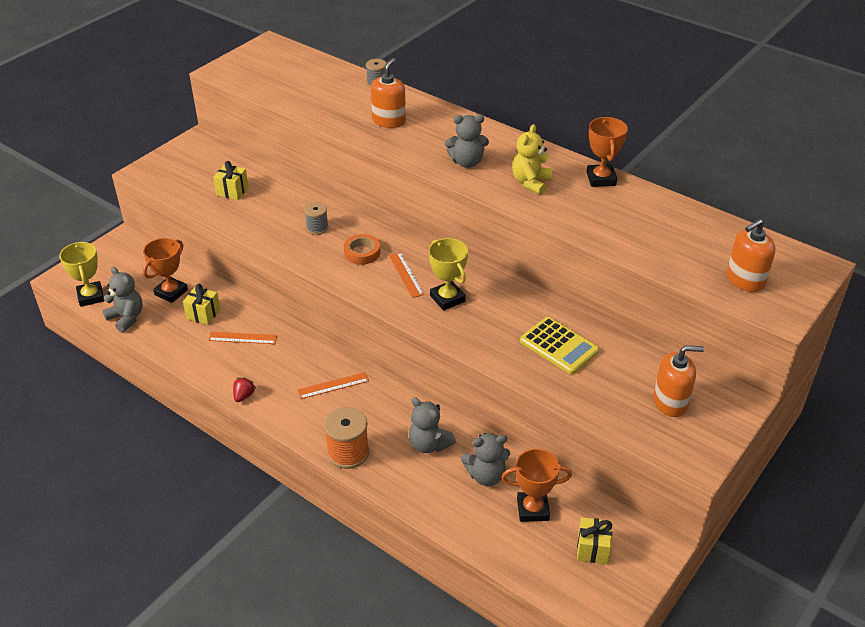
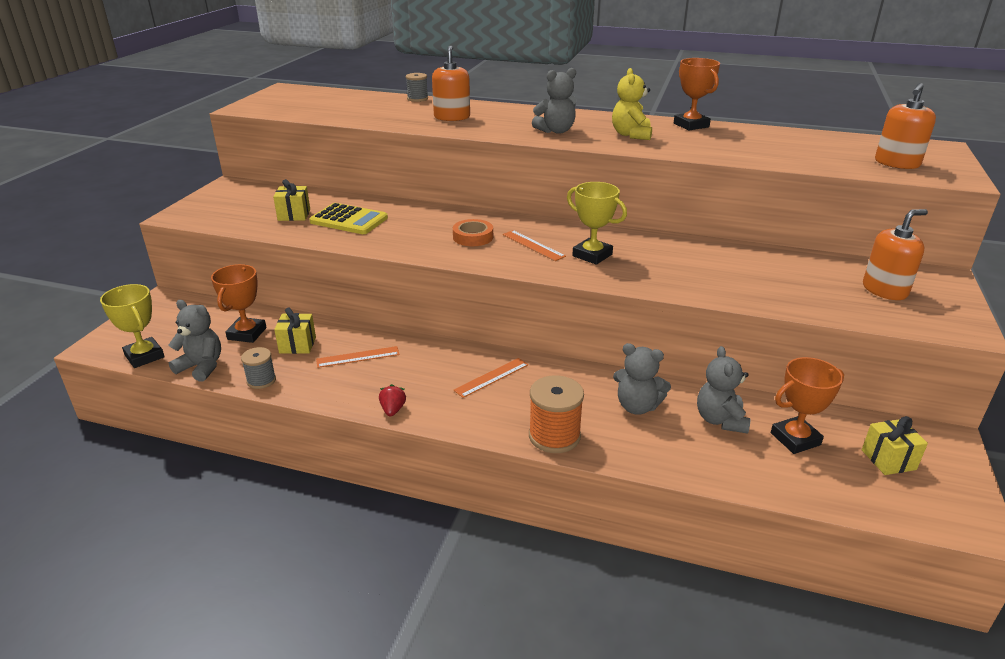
camera: 20 degrees left, 10 degrees down
grey spool [304,202,328,235] -> grey spool moved to [241,347,276,389]
grey teddy bear [461,433,510,486] -> grey teddy bear turned 120 degrees clockwise [697,346,750,434]
yellow calculator [520,317,600,374] -> yellow calculator moved to [310,203,388,234]

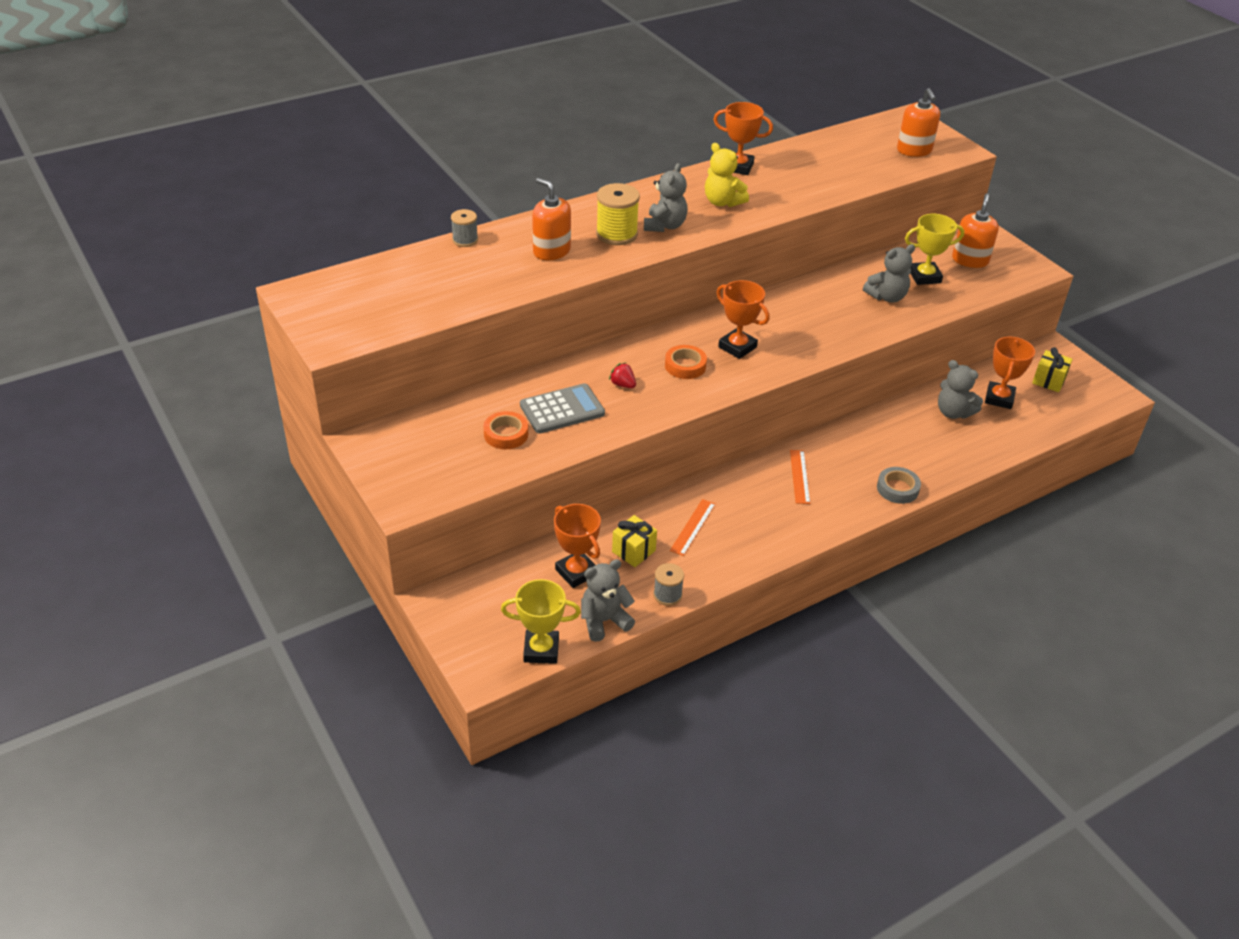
camera: 50 degrees left, 10 degrees up
yellow gift [273,179,310,221] -> orange tape [483,411,528,449]
yellow calculator [310,203,388,234] -> grey calculator [520,383,605,434]
red strawberry [379,384,406,416] -> red strawberry moved to [609,363,636,388]
orange ruler [503,230,566,261] -> orange trophy [716,280,770,359]
orange spool [529,375,584,453] -> grey tape [877,467,921,504]
yellow trophy [567,182,627,265] -> yellow trophy moved to [905,214,964,285]
grey teddy bear [613,343,671,415] -> grey teddy bear moved to [863,244,915,302]
none -> yellow spool [596,183,640,245]

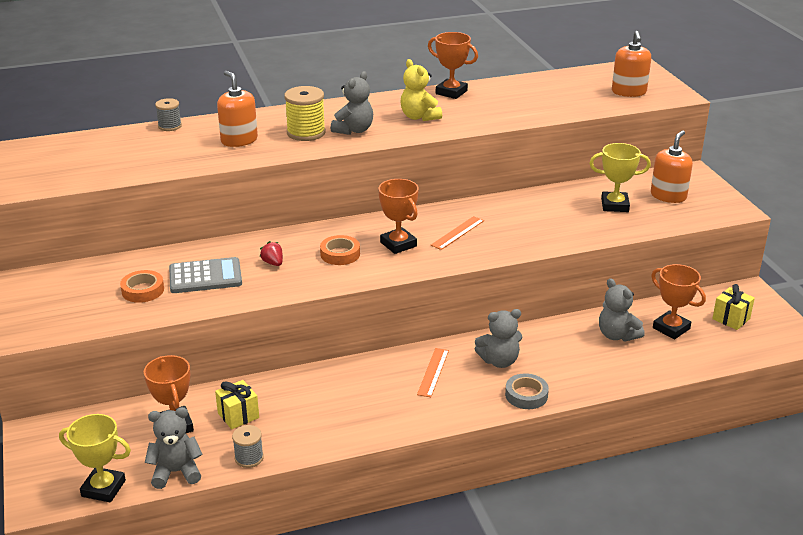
camera: 15 degrees right, 10 degrees down
orange ruler [670,499,716,556] -> orange ruler moved to [431,216,484,250]
grey teddy bear [863,244,915,302] -> grey teddy bear moved to [475,309,522,368]
orange trophy [985,337,1035,409] -> orange trophy turned 75 degrees counterclockwise [651,264,706,339]

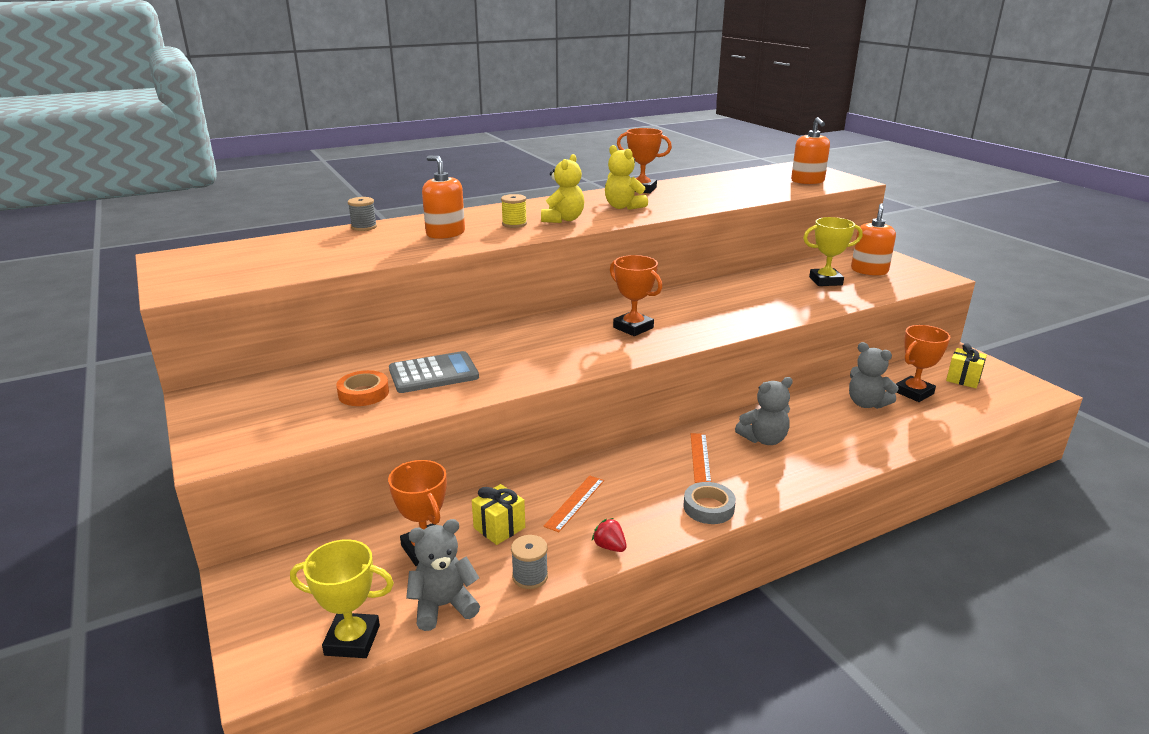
camera: 10 degrees left, 5 degrees down
red strawberry [259,241,283,266] -> red strawberry moved to [592,518,627,552]
yellow spool [284,86,326,141] -> yellow spool [501,194,527,228], size x0.60
orange tape [320,235,360,265] -> none
grey teddy bear [330,71,373,135] -> yellow teddy bear [541,154,584,223]
orange ruler [431,216,484,250] -> orange ruler moved to [543,476,604,532]
grey tape [505,373,549,409] -> grey tape moved to [683,482,736,524]
orange trophy [651,264,706,339] -> orange trophy turned 75 degrees counterclockwise [896,325,950,402]

